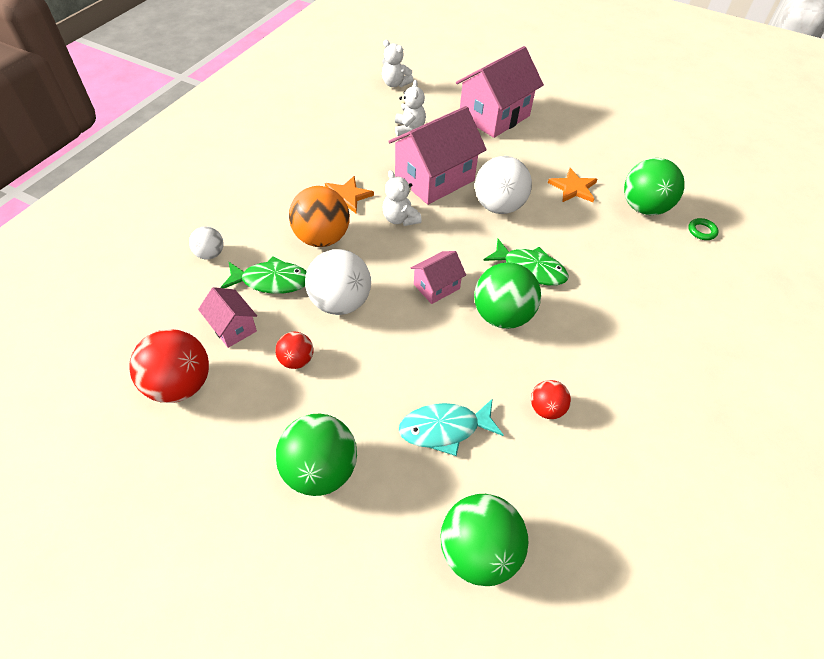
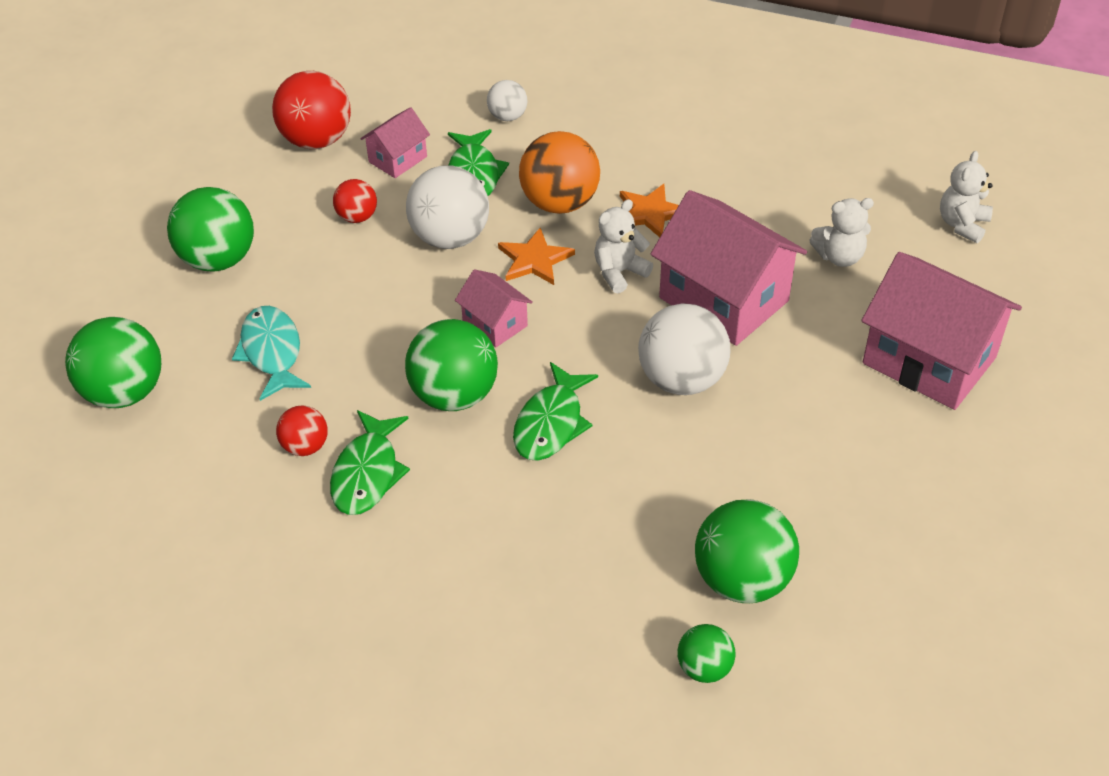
camera: 85 degrees right, 5 degrees down
orange star [548,168,597,202] -> orange star moved to [498,228,575,285]
green ring [688,218,718,240] -> green ball [677,624,735,683]
none -> green fish [330,410,410,515]

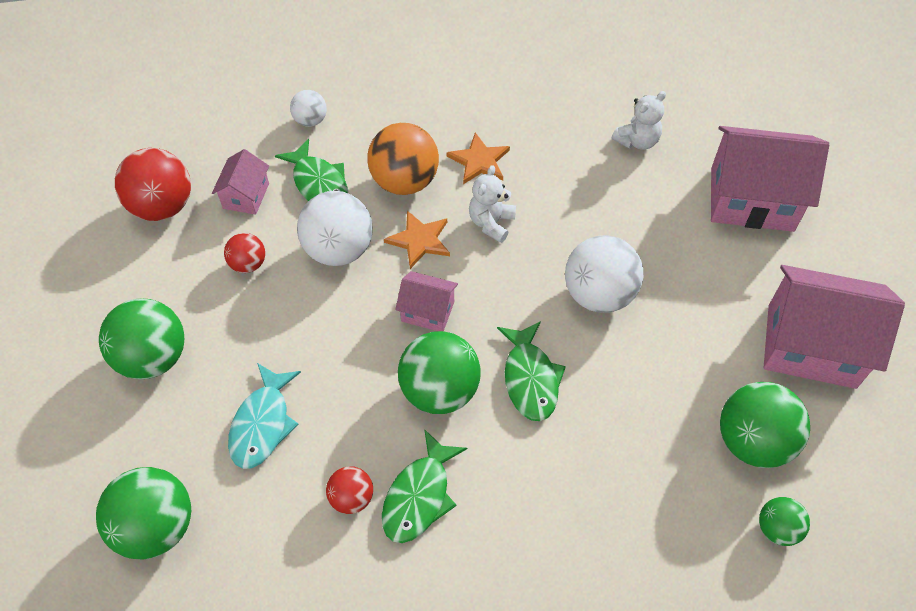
camera: 30 degrees left, 10 degrees up
turquoise fish [232,306,311,401] -> turquoise fish turned 120 degrees counterclockwise [228,363,301,469]
green fish [330,410,410,515] -> green fish turned 45 degrees clockwise [382,429,467,543]
pink house [651,190,807,346] -> pink house moved to [764,265,905,389]
white teddy bear [940,151,993,243] -> none

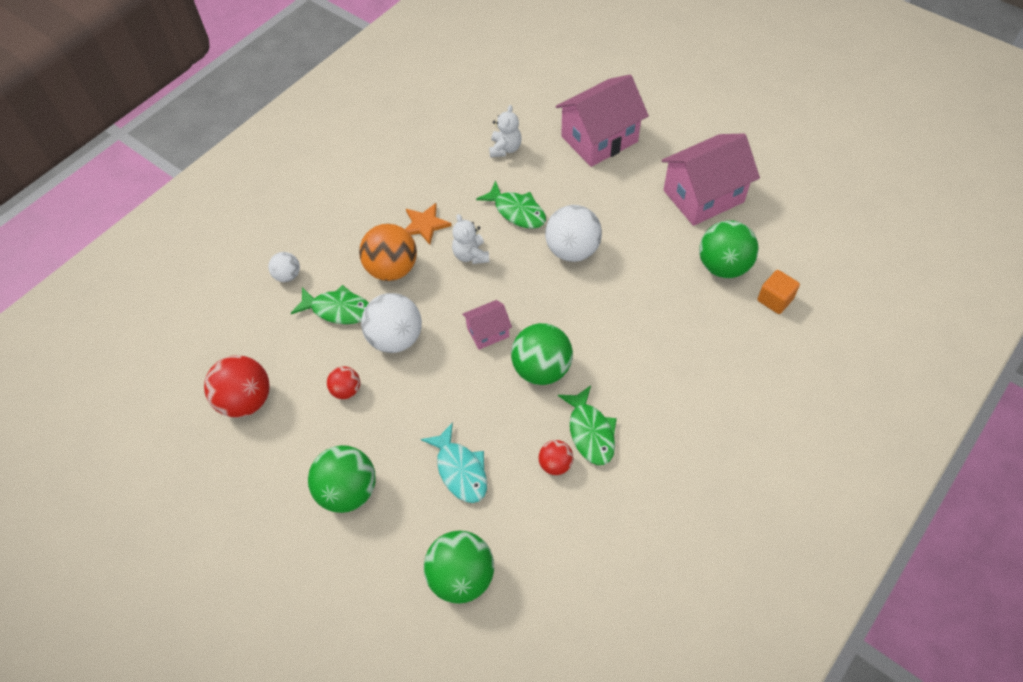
camera: 40 degrees left, 0 degrees up
pink house [212,149,269,215] -> none
orange star [384,211,450,269] -> none
green fish [497,321,566,421] -> green fish moved to [476,181,546,229]
green ball [759,497,810,546] -> orange cube [757,270,800,314]

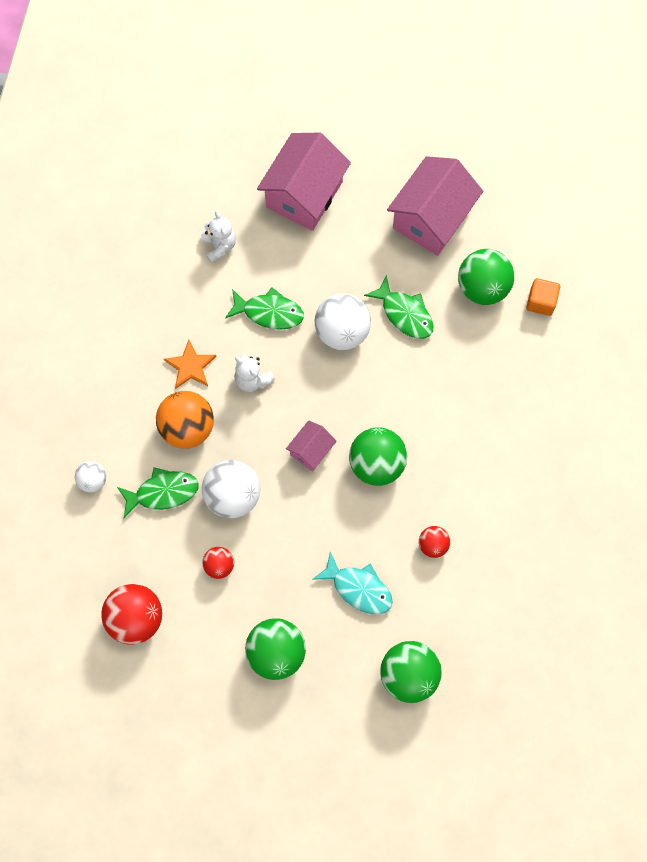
camera: 30 degrees left, 15 degrees up
green fish [558,385,617,465] -> green fish moved to [364,275,433,339]

